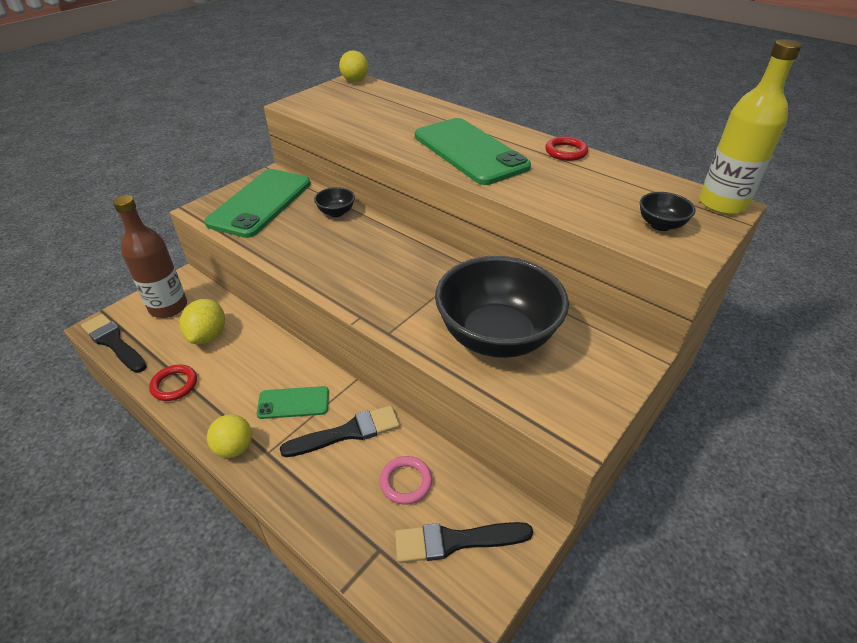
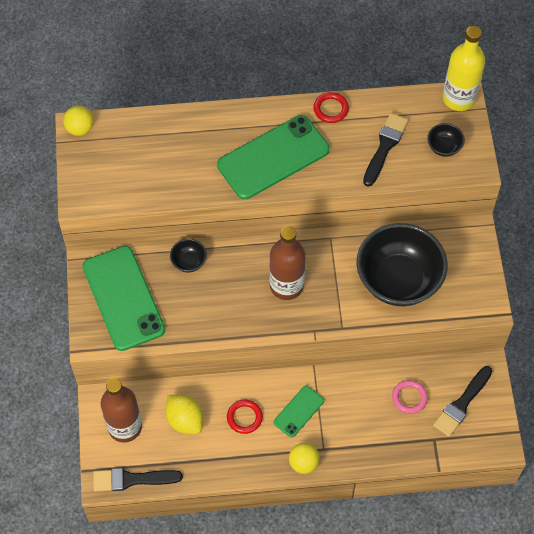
camera: 45 degrees left, 20 degrees up
red ring [149,365,197,401] -> red ring moved to [227,400,263,434]
black brush [280,405,400,457] -> black brush moved to [363,113,408,186]
green phone [415,118,531,185] -> green phone turned 45 degrees counterclockwise [217,115,329,200]
none -> brown bottle [269,226,306,300]

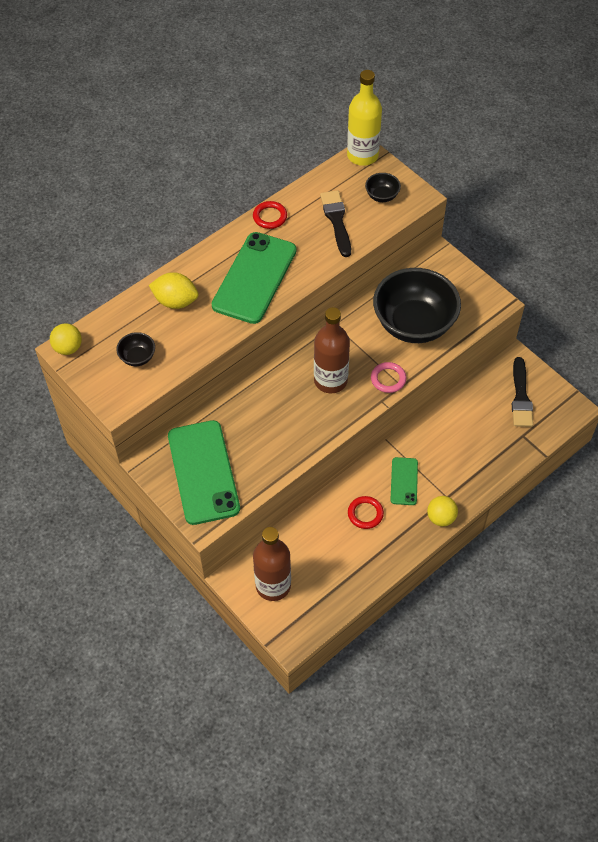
camera: 35 degrees left, 5 degrees down
green phone [82,246,165,351] -> green phone turned 45 degrees clockwise [168,420,240,525]
black brush [93,468,183,492] -> none
yellow lemon [165,395,203,434] -> yellow lemon moved to [149,272,199,309]
black bowl [170,239,207,273] -> black bowl moved to [116,332,155,366]
pink ring [392,380,428,414] -> pink ring moved to [371,362,406,393]

